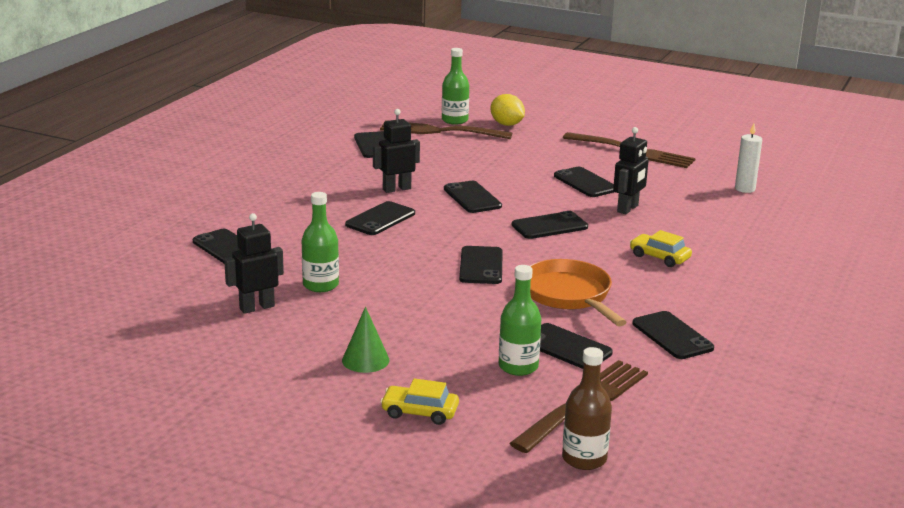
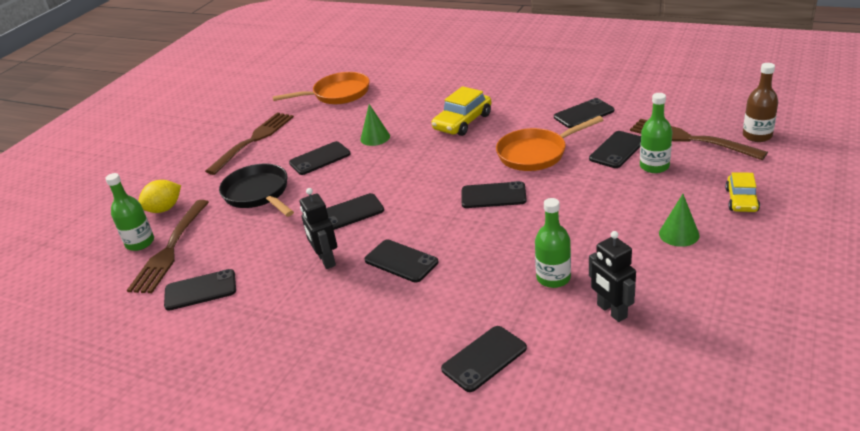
camera: 85 degrees left, 10 degrees up
black phone [512,211,588,239] -> none
black robot [613,127,648,214] -> green cone [360,104,390,146]
yellow car [630,230,692,267] -> yellow car [431,86,491,136], size x1.55
white candle [735,123,762,193] -> orange pan [272,72,369,104]
none -> black pan [219,164,294,217]

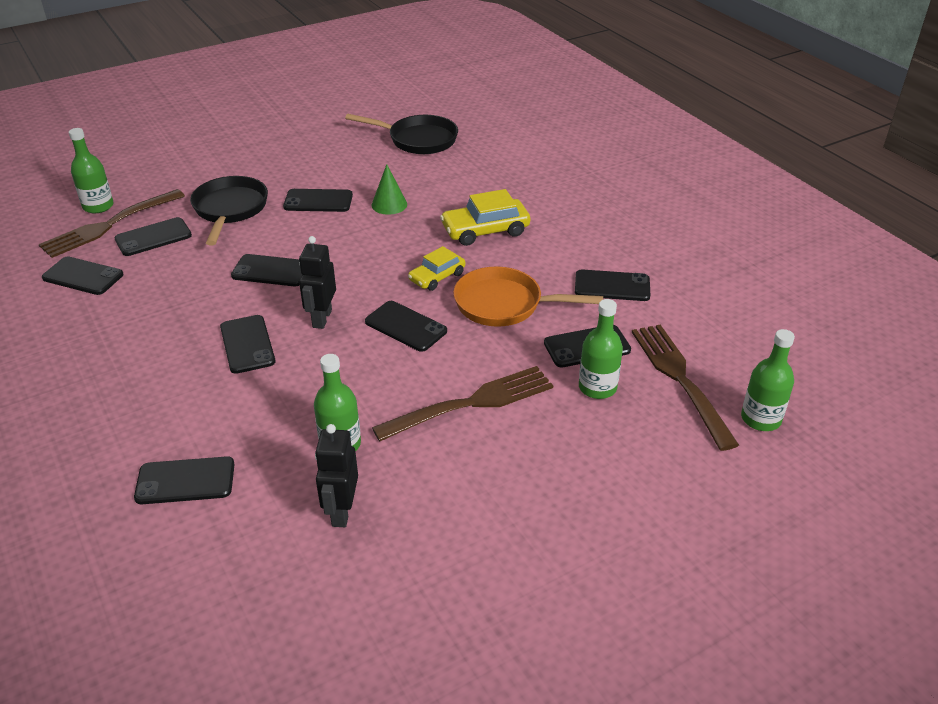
camera: 30 degrees right, 5 degrees up
yellow lemon [138,180,181,213] -> none
brown fork [205,112,294,175] -> brown fork moved to [372,366,553,442]
orange pan [272,72,369,104] -> black pan [345,114,458,154]
black robot [300,188,337,269] -> black robot moved to [299,236,336,329]
green cone [659,194,700,247] -> none
yellow car [725,172,760,212] -> yellow car moved to [408,246,465,291]
brown bottle [743,63,778,142] -> green bottle [741,329,795,431]
none -> black phone [115,217,192,256]

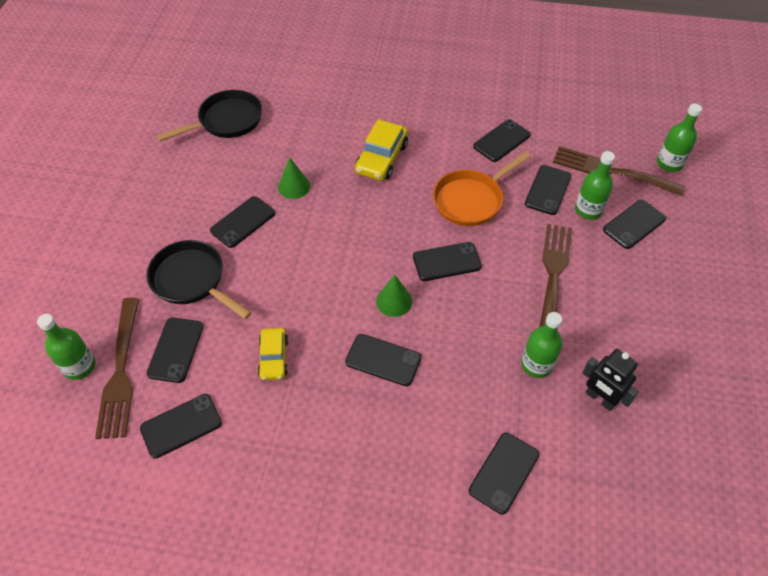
camera: 50 degrees left, 15 degrees up
black phone [231,254,302,286] -> black phone moved to [603,200,666,249]
black robot [299,236,336,329] -> green cone [376,275,412,317]
yellow car [408,246,465,291] -> yellow car moved to [258,328,288,380]

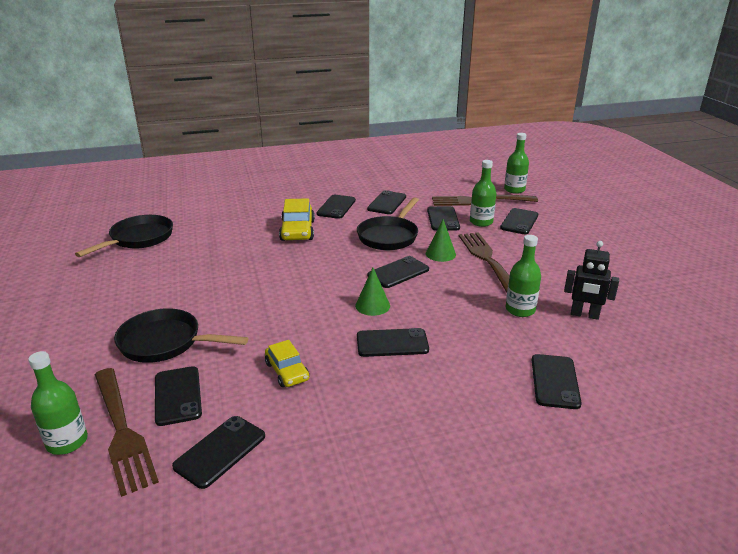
camera: 25 degrees left, 25 degrees down
black phone [210,196,275,248] -> black phone moved to [316,195,356,219]
green cone [278,157,310,199] -> green cone moved to [426,219,456,262]
orange pan [433,151,531,226] -> black pan [357,197,419,250]

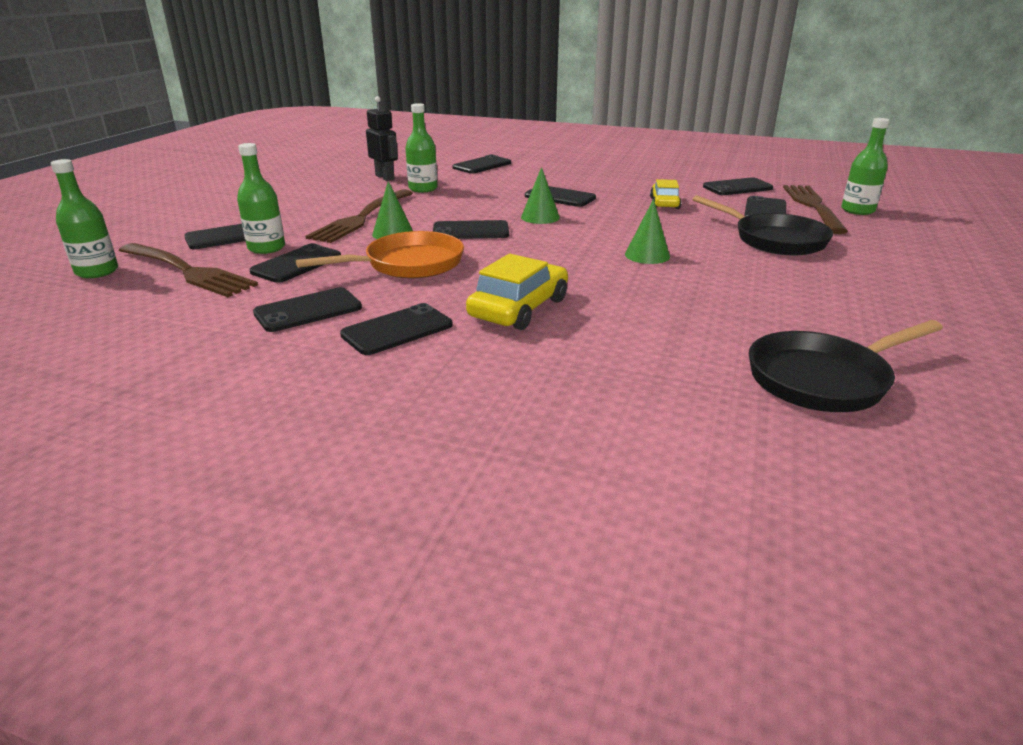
camera: 145 degrees left, 0 degrees up
black pan [357,197,419,250] -> orange pan [296,231,464,278]
none -> green cone [625,199,670,264]

